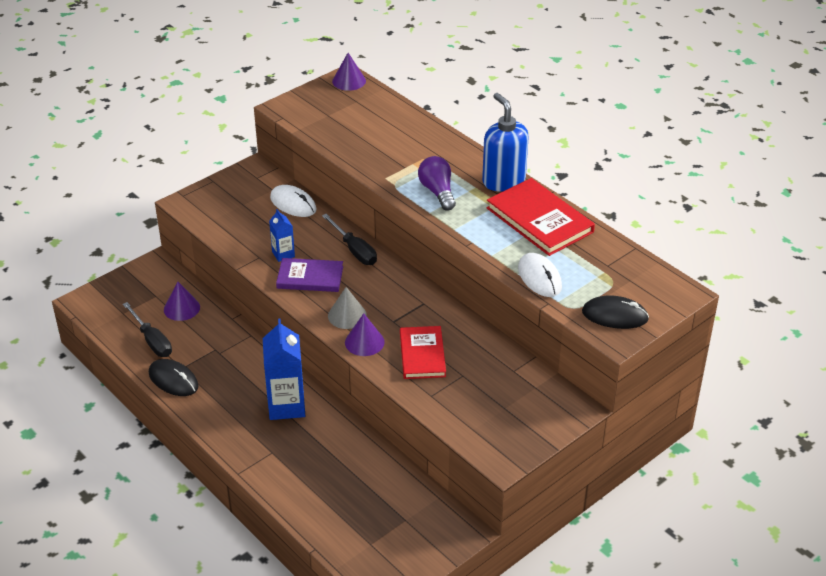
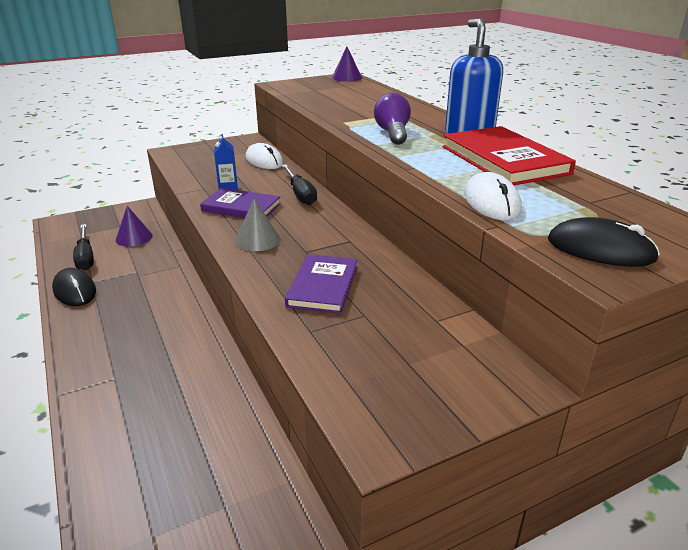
camera: 15 degrees right, 10 degrees down
blue carton [263,318,305,420] -> none
purple cone [345,313,385,356] -> none
red book [400,326,446,379] -> purple book [285,254,357,313]

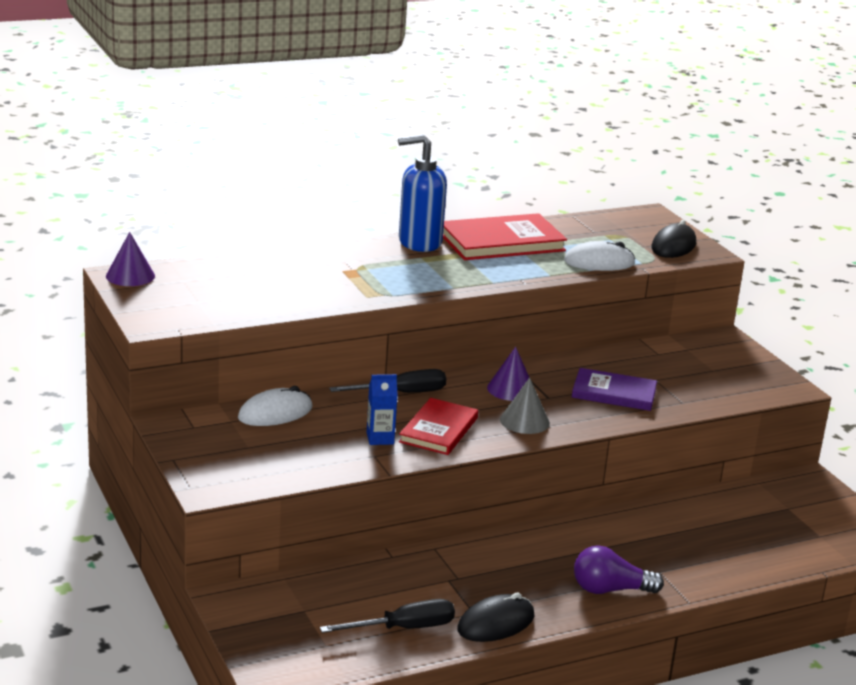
camera: 90 degrees left, 5 degrees down
purple cone [116,206,153,247] -> purple cone moved to [487,347,529,401]
purple book [200,188,281,218] -> red book [399,398,478,455]
purple light bulb [374,93,411,145] -> purple light bulb moved to [574,545,664,594]

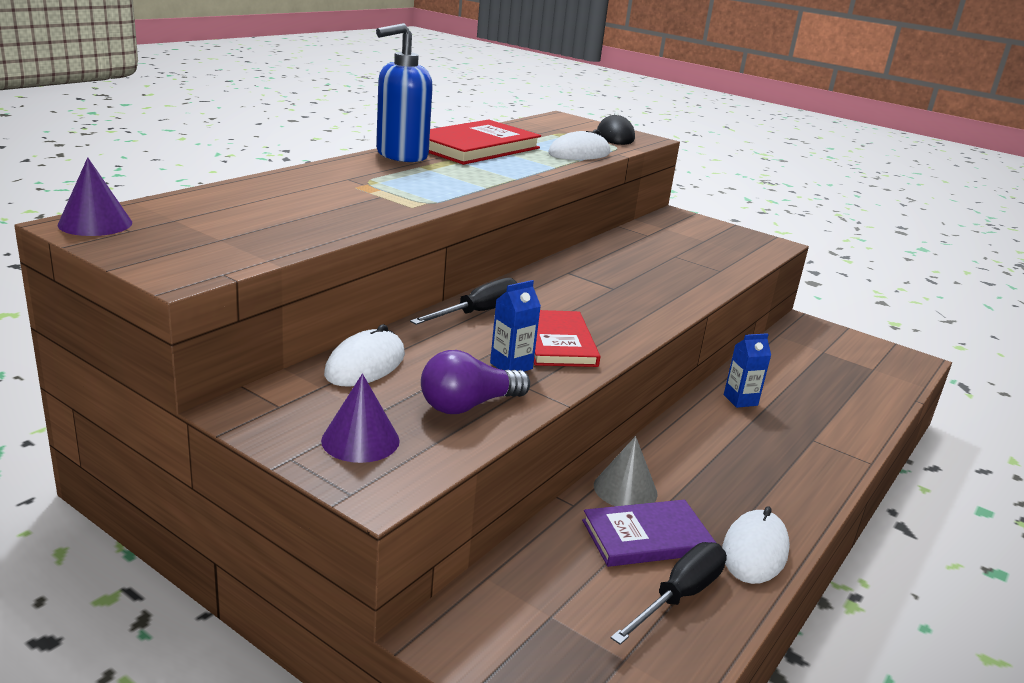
camera: 30 degrees left, 0 degrees up
black mouse [457,593,534,642] -> white mouse [722,506,790,584]
purple cone [487,347,529,401] -> purple cone moved to [321,374,400,463]
grey cone [500,377,550,434] -> grey cone moved to [594,436,657,506]
purple book [572,368,657,411] -> purple book moved to [582,500,716,567]
purple light bulb [574,545,664,594] -> purple light bulb moved to [421,350,530,414]
none -> blue carton [724,333,771,408]

